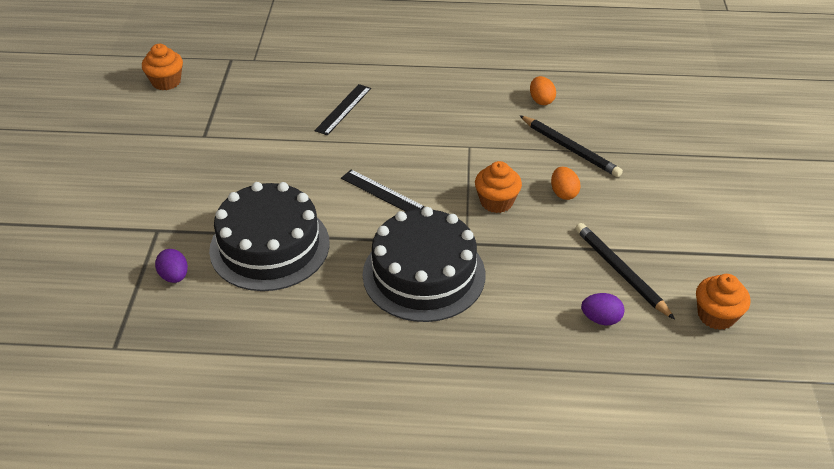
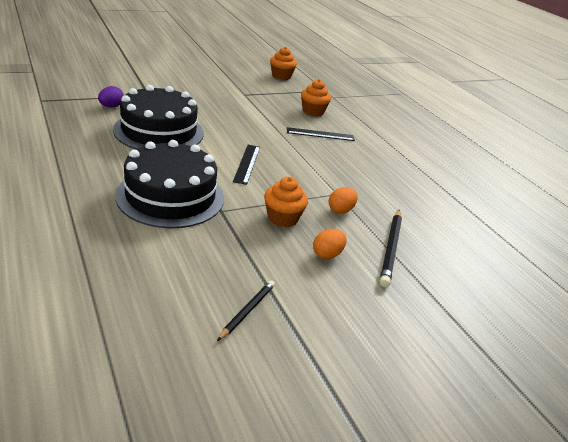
camera: 55 degrees right, 10 degrees down
orange egg [530,76,556,105] -> orange egg moved to [329,187,358,214]
black pencil [575,223,675,320] -> black pencil [217,281,275,341], size x0.62
purple egg [581,293,625,325] -> none
orange cupcake [696,274,751,330] -> orange cupcake moved to [301,79,331,116]

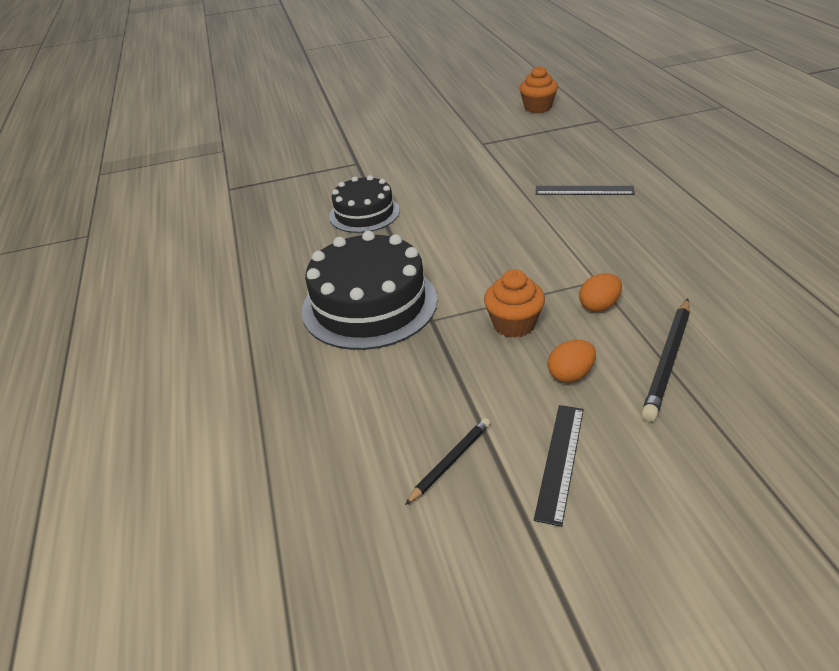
camera: 20 degrees right, 5 degrees up
purple egg [98,86,124,108] -> none
black cake [113,85,204,149] -> black cake [329,175,400,233], size x0.63
black ruler [233,145,260,185] -> black ruler moved to [534,405,584,527]
orange cupcake [301,79,331,116] -> none

